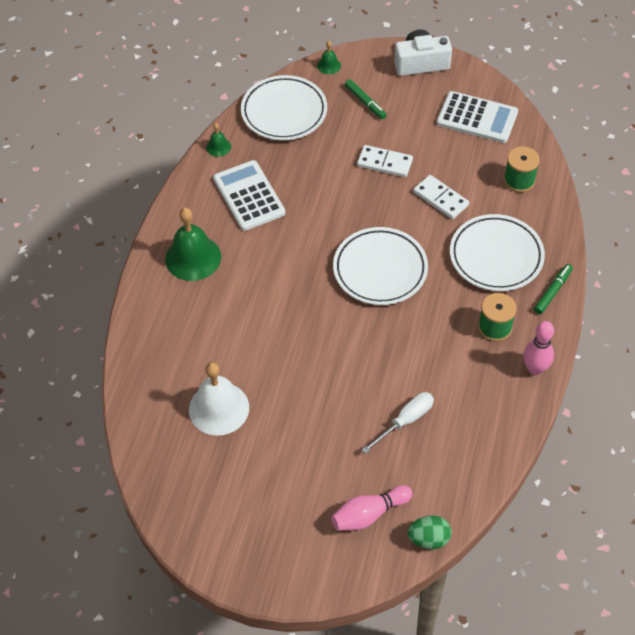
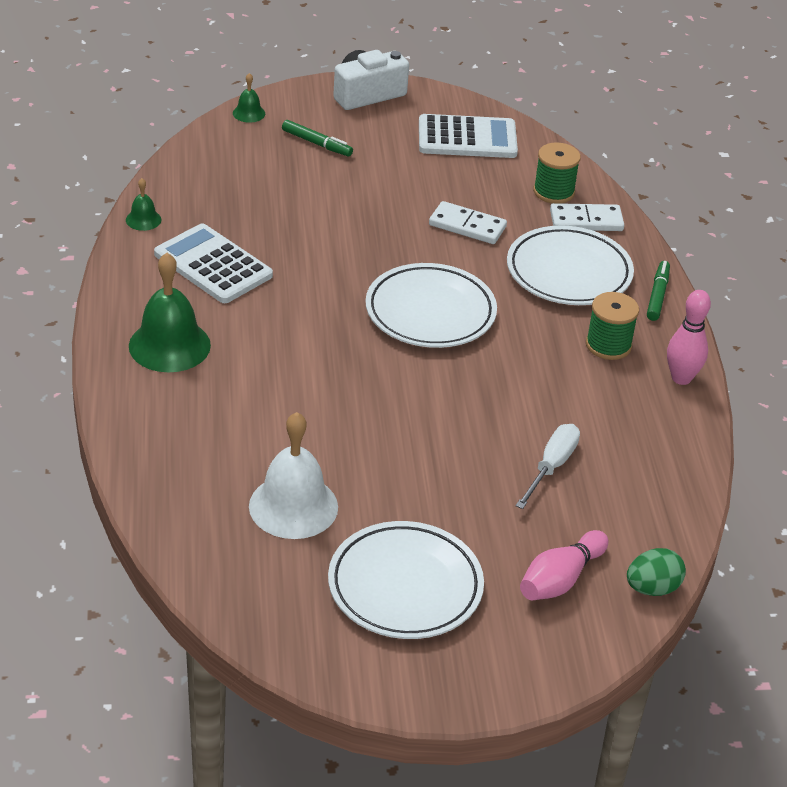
camera: 25 degrees left, 15 degrees down
white plate [241,75,327,140] -> white plate moved to [328,521,484,639]
white domino [357,145,413,177] -> white domino moved to [550,203,624,231]

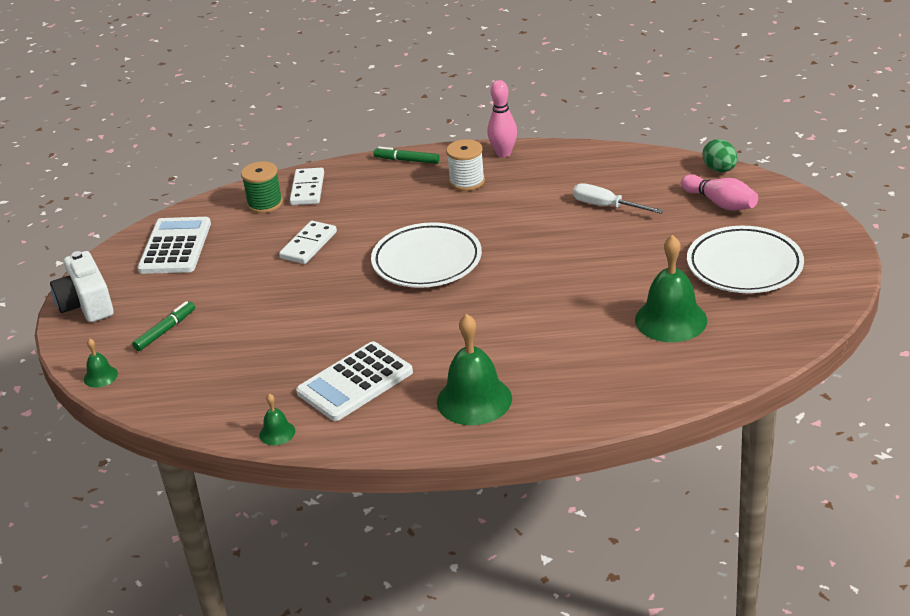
camera: 80 degrees left, 5 degrees down
white bell [249,412,338,539] -> green bell [635,235,707,342]
white plate [507,225,634,305] -> none
green spool [586,292,639,360] -> white spool [446,139,485,191]

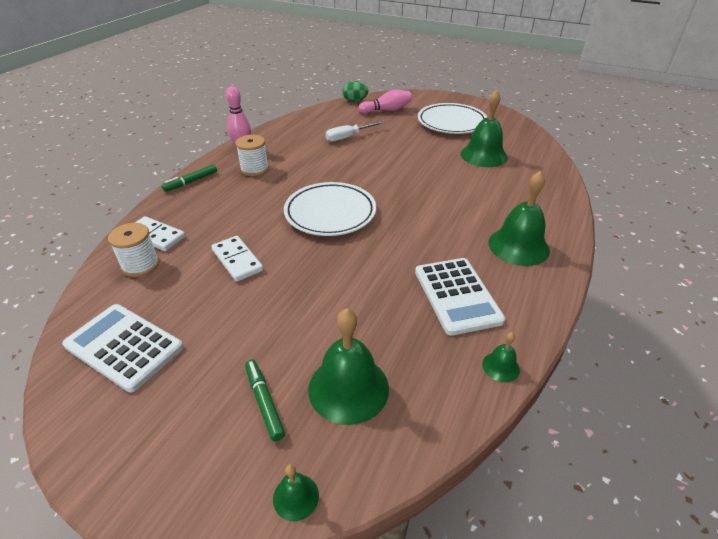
camera: 65 degrees left, 5 degrees up
white camera [50,251,114,322] -> none
green spool [241,161,283,213] -> white spool [108,223,160,277]
none -> green bell [308,308,389,425]

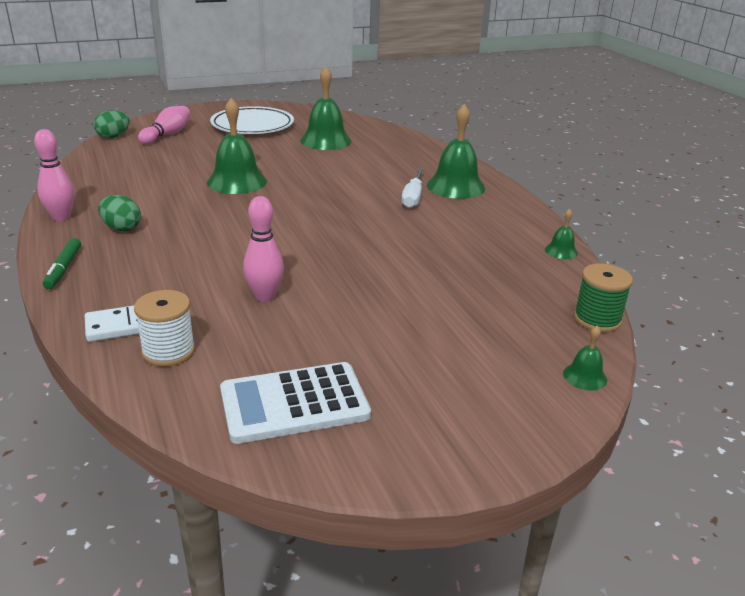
camera: 50 degrees left, 10 degrees down
white domino [211,236,263,282] -> pink bowling pin [243,196,284,302]
white spool [235,135,269,176] -> green egg [98,195,141,232]
green marker [245,359,285,441] -> none
white plate [284,182,376,236] -> none
green bell [308,308,389,425] -> green bell moved to [207,98,267,194]
white screwdriver [325,121,385,142] -> white screwdriver moved to [401,167,424,208]
white calculator [415,258,505,336] -> none
none -> green spool [573,263,633,332]

